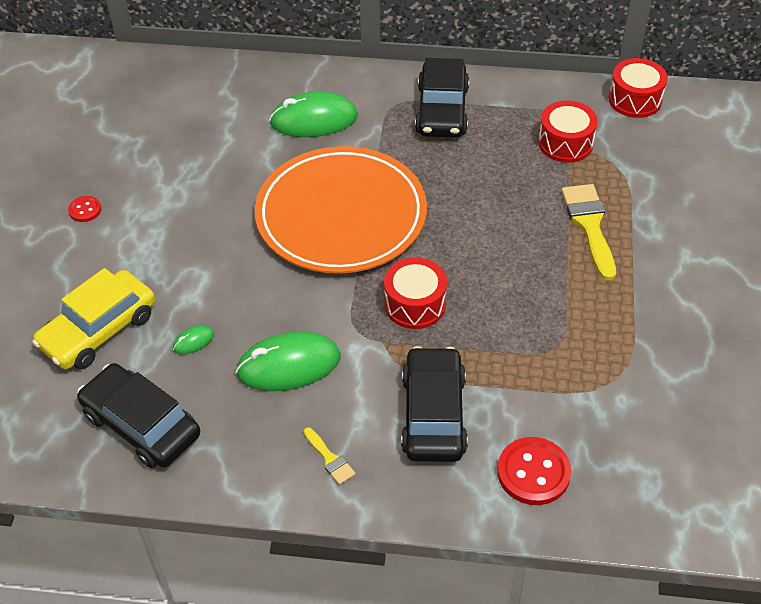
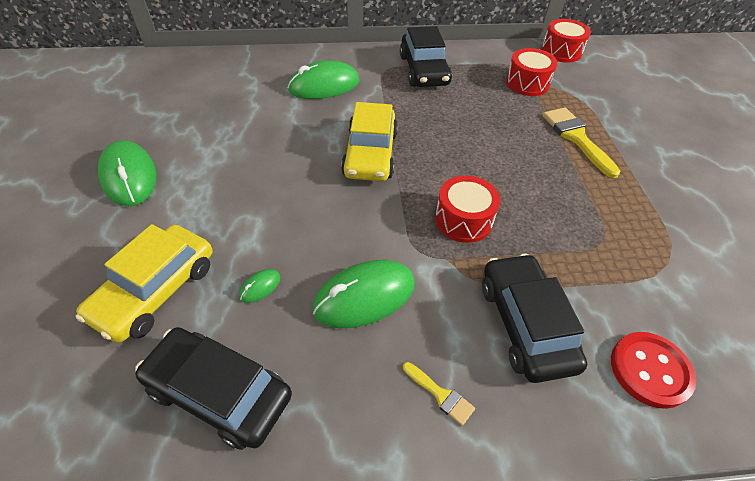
camera: 15 degrees left, 0 degrees up
red button [68,196,101,222] -> green mouse [98,140,157,206]
orange plate [255,146,427,274] -> yellow car [341,102,398,181]

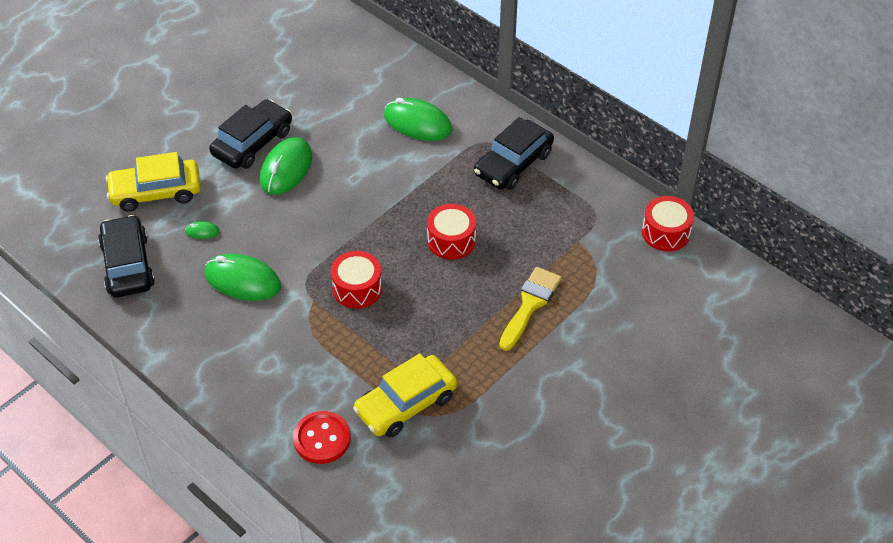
camera: 50 degrees right, 0 degrees up
green mouse [98,140,157,206] -> green mouse moved to [260,137,312,195]
yellow car [341,102,398,181] -> yellow car moved to [353,353,457,437]
yellow brush [403,362,475,426] -> none
black car [482,253,587,383] -> black car moved to [209,99,292,169]
red drum [506,48,558,96] -> red drum moved to [427,204,476,260]

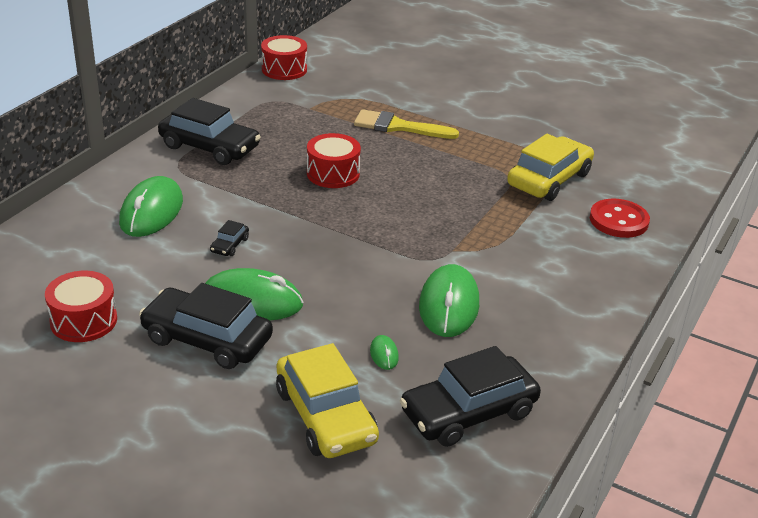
camera: 105 degrees left, 15 degrees down
red drum [331,251,382,309] -> red drum moved to [45,271,117,342]
yellow car [353,353,457,437] -> yellow car turned 90 degrees counterclockwise [507,134,594,201]
none -> black car [210,220,249,256]

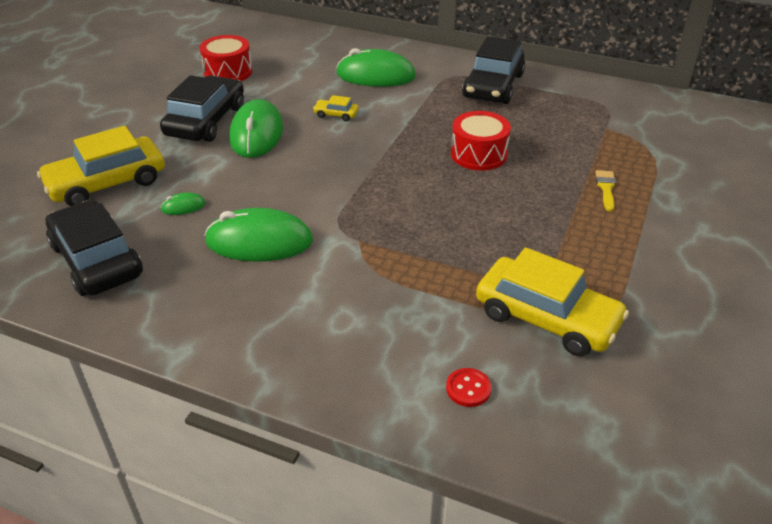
camera: 85 degrees right, 5 degrees up
black car [210,220,249,256] -> yellow car [313,95,359,121]
red drum [261,35,307,80] -> none
yellow brush [354,109,459,139] -> yellow brush [596,170,616,211], size x0.51
red button [590,199,650,238] -> red button [446,368,492,407], size x0.53

